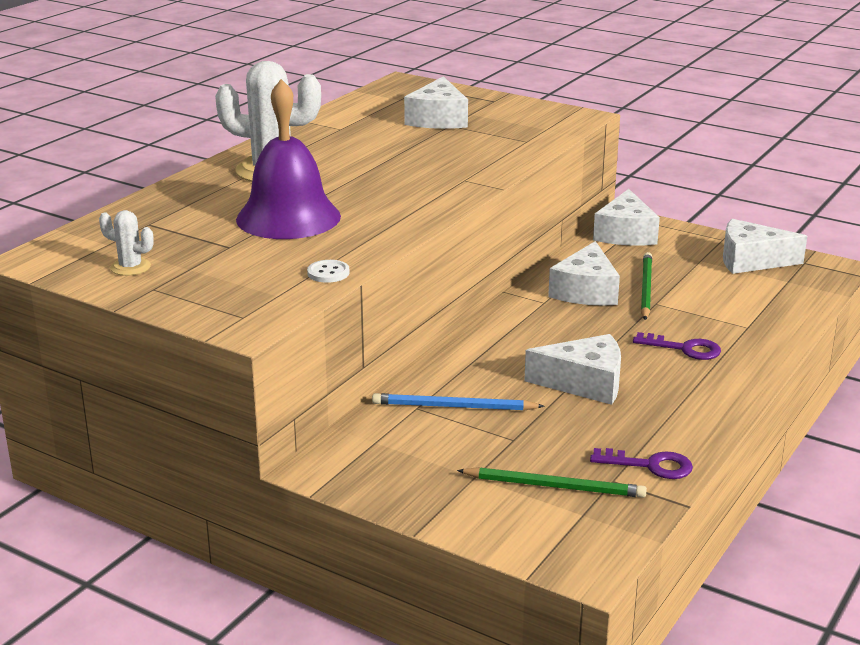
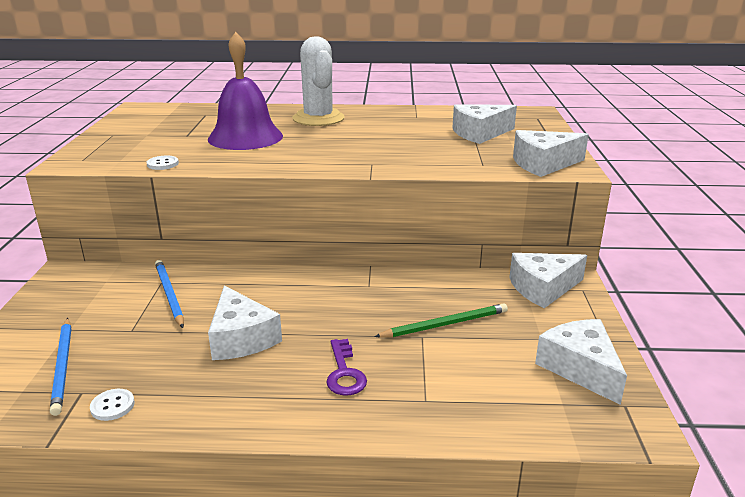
camera: 60 degrees right, 0 degrees up
white cactus [99,210,154,276] -> none
green pencil [457,467,647,498] -> blue pencil [50,318,71,416]
white cheese [548,241,620,306] -> white cheese moved to [513,130,589,177]
purple key [590,448,693,479] -> white button [90,389,135,421]

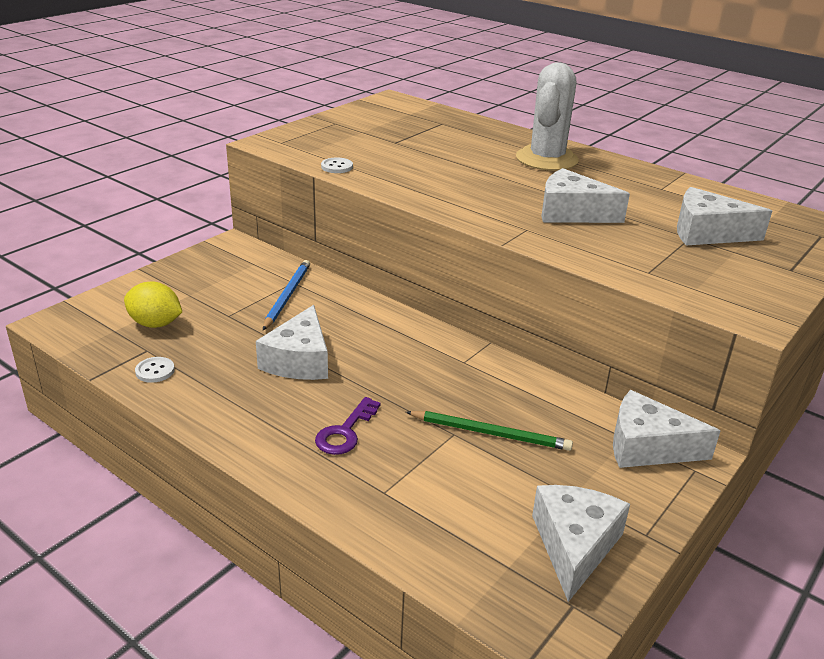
camera: 35 degrees right, 5 degrees up
blue pencil [50,318,71,416] -> yellow lemon [124,282,182,328]
purple bell [208,32,283,150] -> none
white cheese [513,130,589,177] -> white cheese moved to [541,168,630,223]

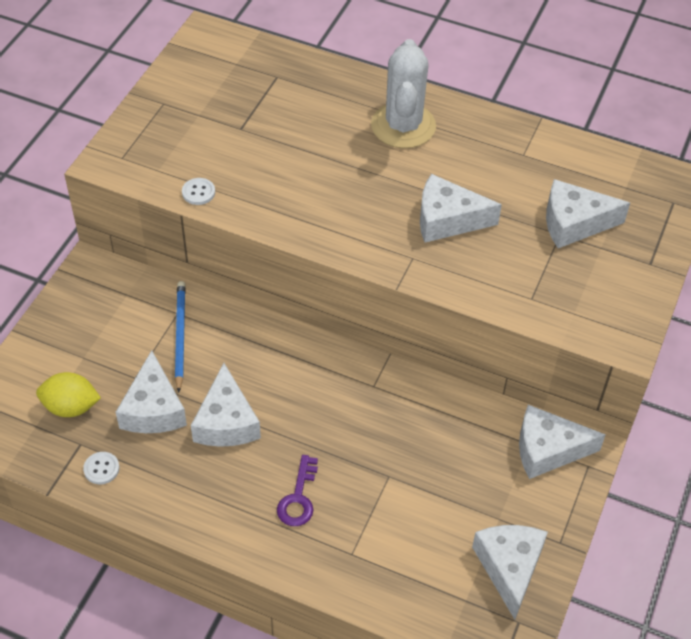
camera: 15 degrees left, 20 degrees up
green pencil [406,411,573,451] -> none
none -> white cheese [116,350,187,433]

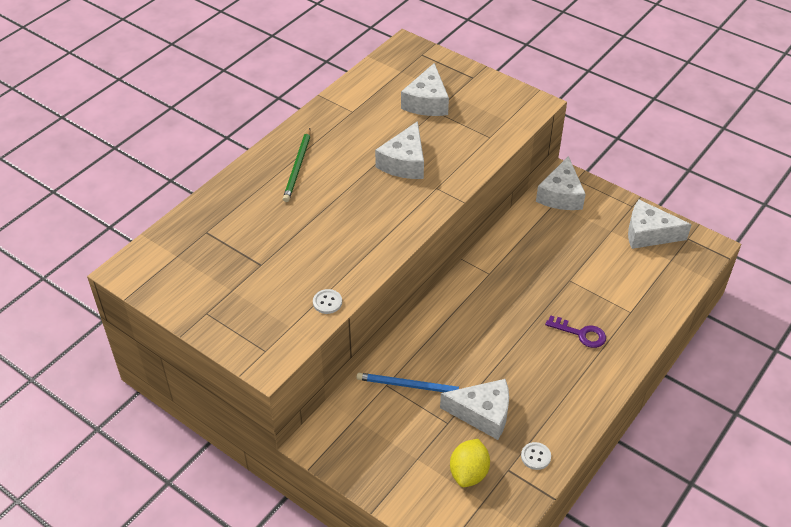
camera: 75 degrees left, 5 degrees down
white cheese [191,363,261,447] -> none
white cactus [371,39,436,148] -> green pencil [283,128,310,202]

